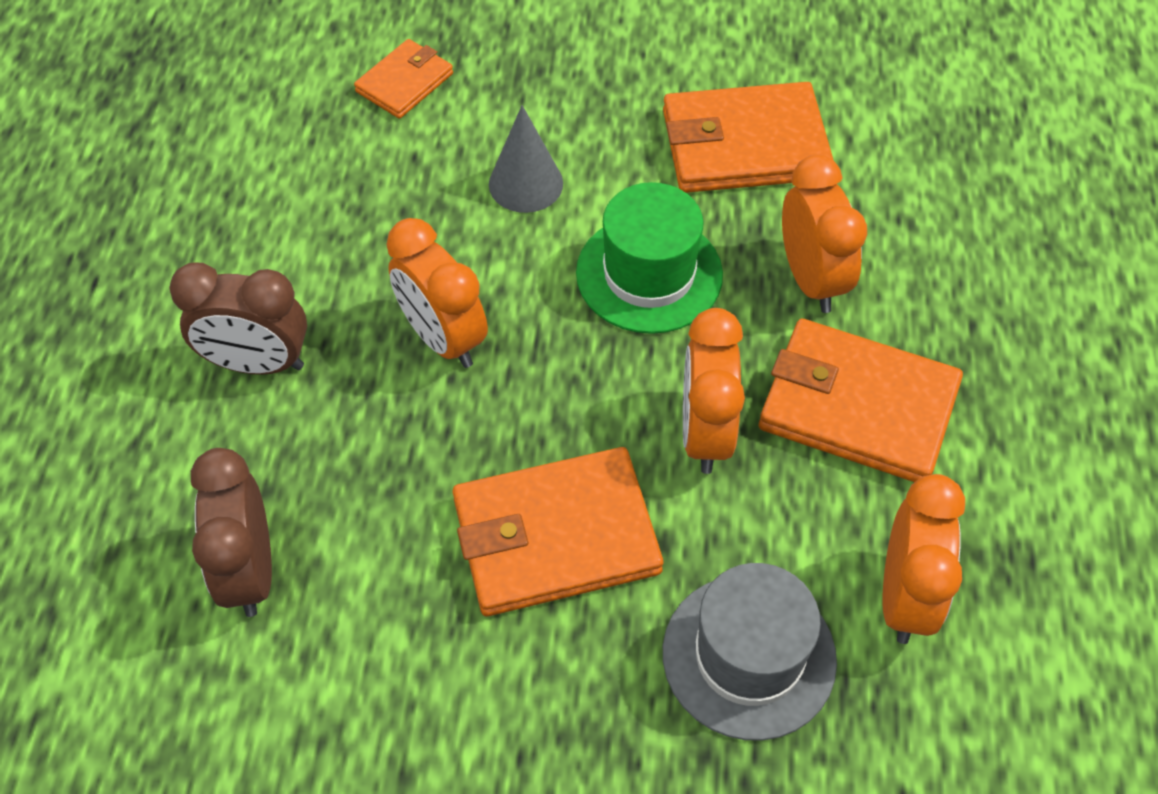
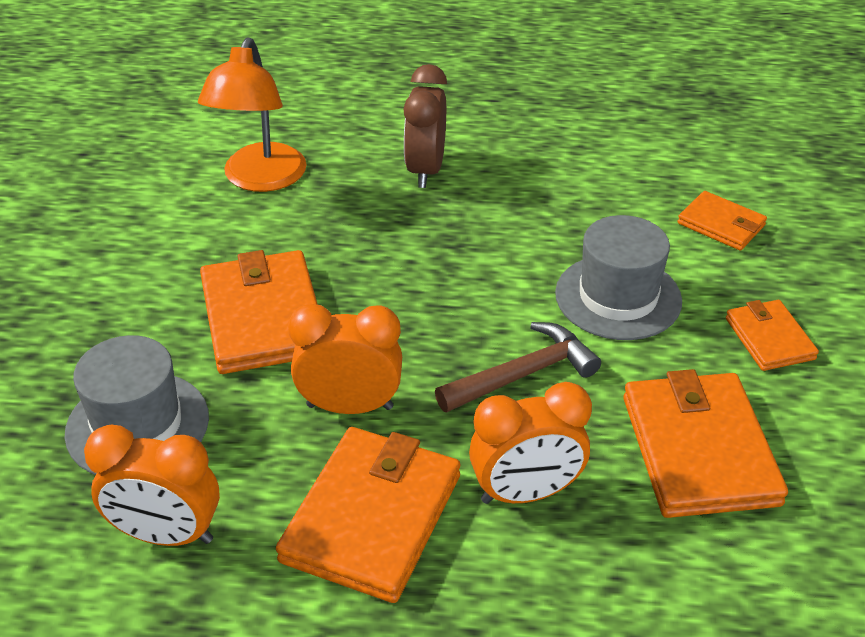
camera: 90 degrees right, 15 degrees down
brown clock [191,448,272,617] -> orange lamp [198,37,307,192]
orange clock [386,218,488,368] -> none
grey cone [489,105,563,213] -> grey hat [555,215,682,340]
green hat [576,182,723,334] -> brown hammer [435,322,601,413]
none -> orange wallet [726,300,819,371]

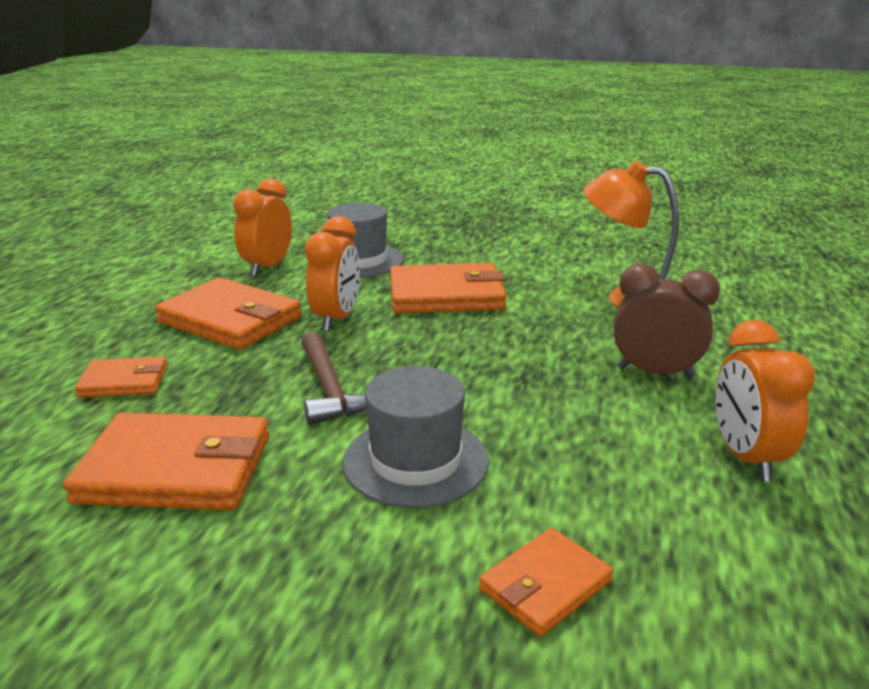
camera: 100 degrees right, 15 degrees down
orange clock [469,382,592,504] -> orange clock moved to [716,320,816,482]
orange wallet [726,300,819,371] -> orange wallet moved to [75,357,167,398]

